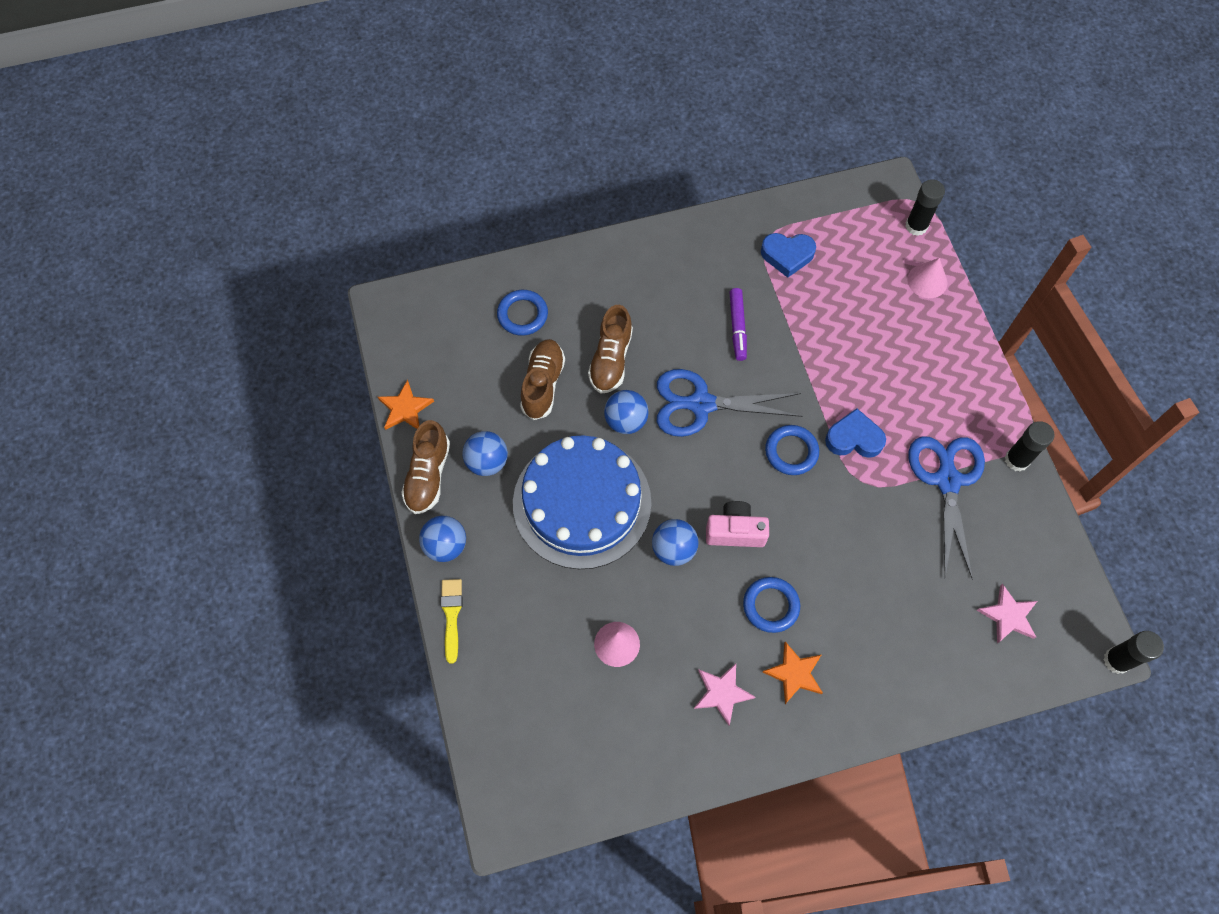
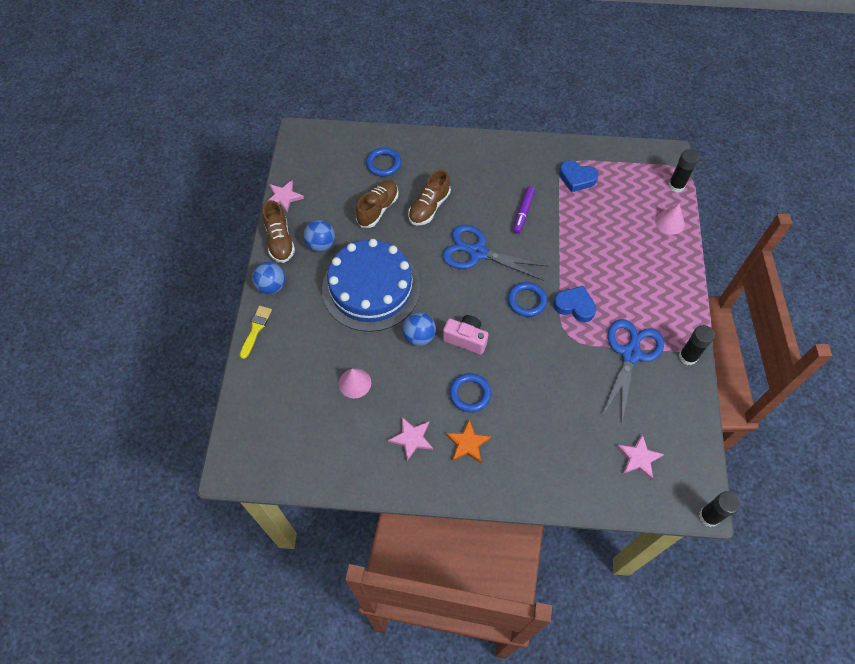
camera: 20 degrees right, 5 degrees down
orange star [378,380,434,430] -> pink star [268,180,304,213]
brown shoe [401,420,450,514] -> brown shoe turned 45 degrees counterclockwise [262,200,295,263]
blue ball [604,390,649,434] -> none

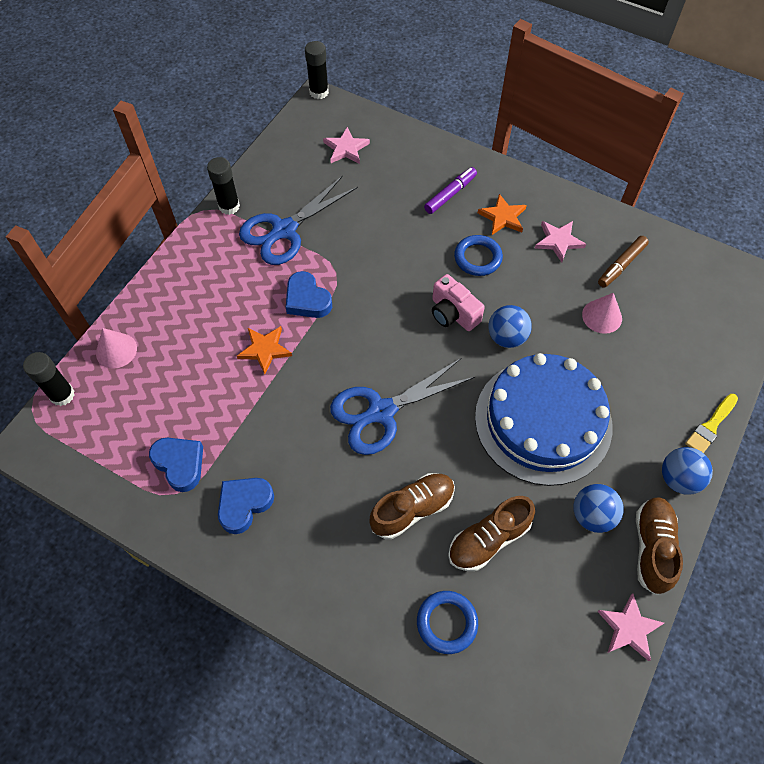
camera: 155 degrees left, 0 degrees up
blue scissors [442,225,549,281] -> blue scissors turned 105 degrees clockwise [330,358,475,455]
blue ring [508,282,547,317] -> none
purple marker [513,186,535,234] -> purple marker moved to [424,167,477,214]
none -> blue heart [218,478,274,534]
none -> orange star [237,326,292,374]
none -> brown marker [598,236,649,288]

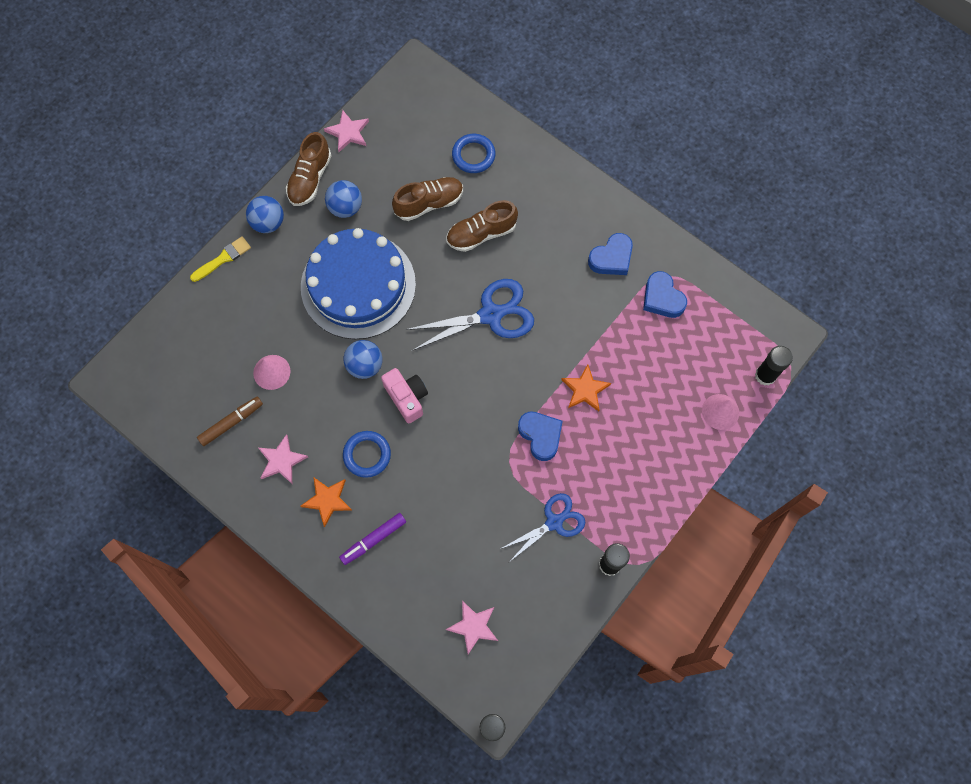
camera: 170 degrees left, 10 degrees up
blue scissors [239,176,358,265] -> blue scissors [500,493,586,562], size x0.66

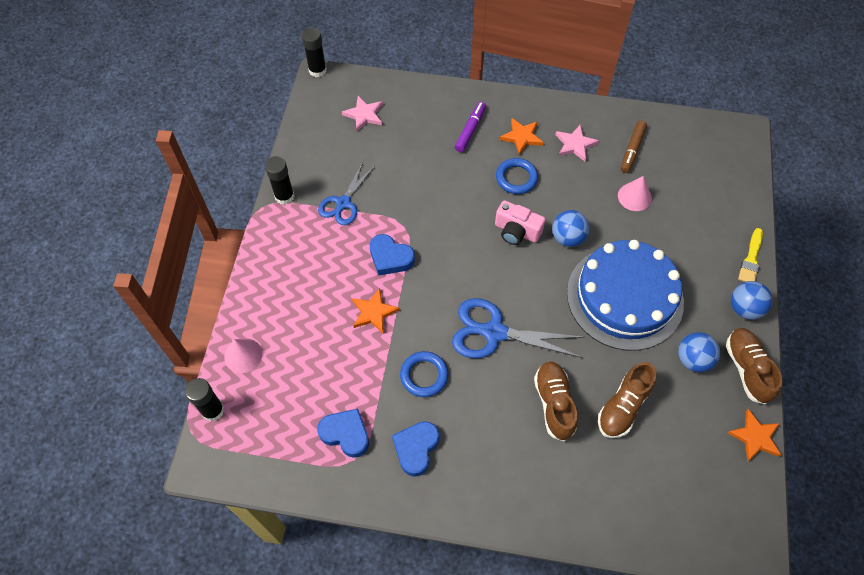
camera: 150 degrees right, 10 degrees down
pink star [324,110,369,152] -> orange star [728,409,781,462]
blue scissors [405,279,534,351] -> blue scissors turned 60 degrees clockwise [452,298,584,358]
brown shoe [446,200,518,252] -> brown shoe turned 45 degrees counterclockwise [534,361,578,441]
blue ring [452,134,496,173] -> blue ring moved to [400,351,448,397]

